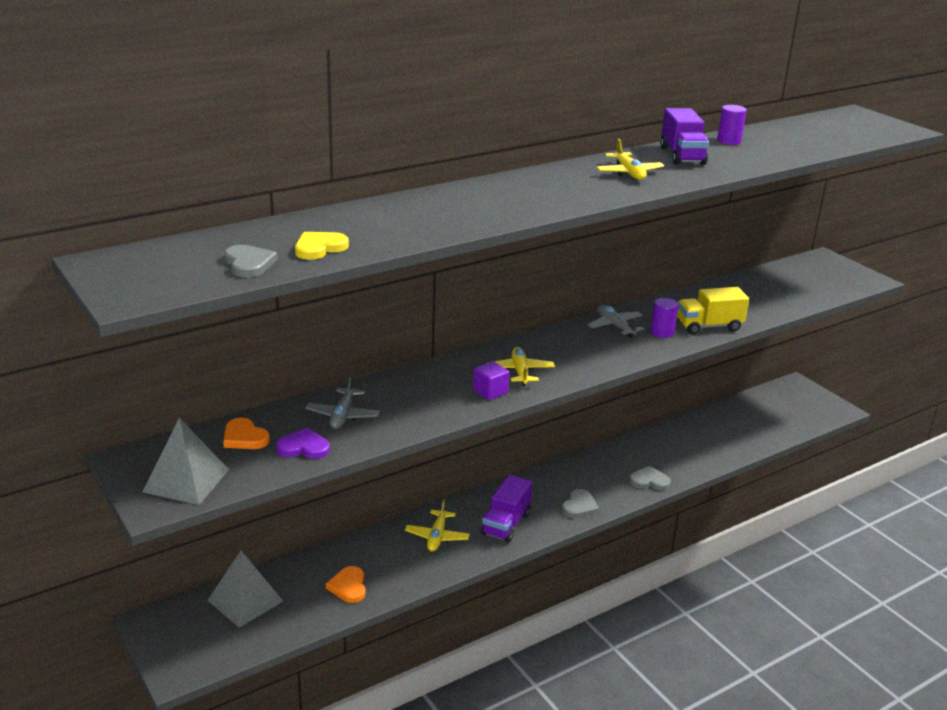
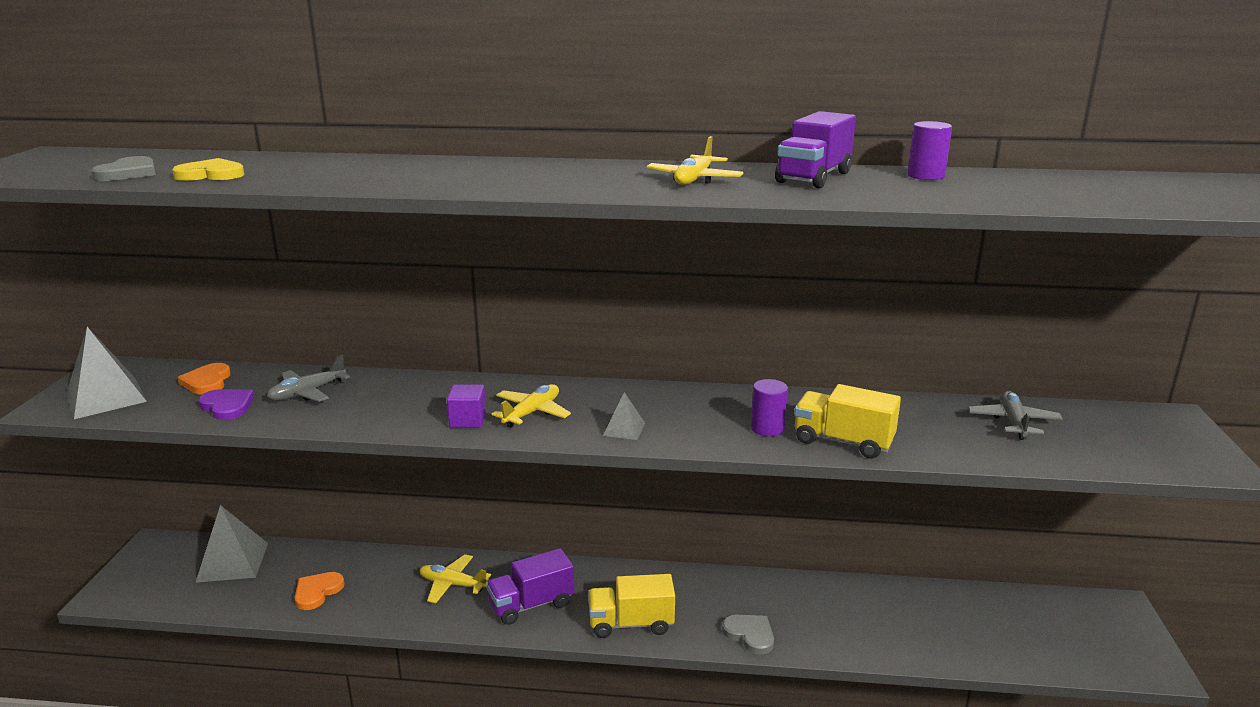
camera: 40 degrees right, 5 degrees down
yellow plane [405,499,470,552] -> yellow plane turned 60 degrees clockwise [420,554,491,603]
grey heart [562,489,599,518] -> yellow truck [588,574,675,638]
grey plane [587,305,644,338] -> grey plane moved to [968,391,1063,440]
none -> grey pyramid [603,392,645,440]

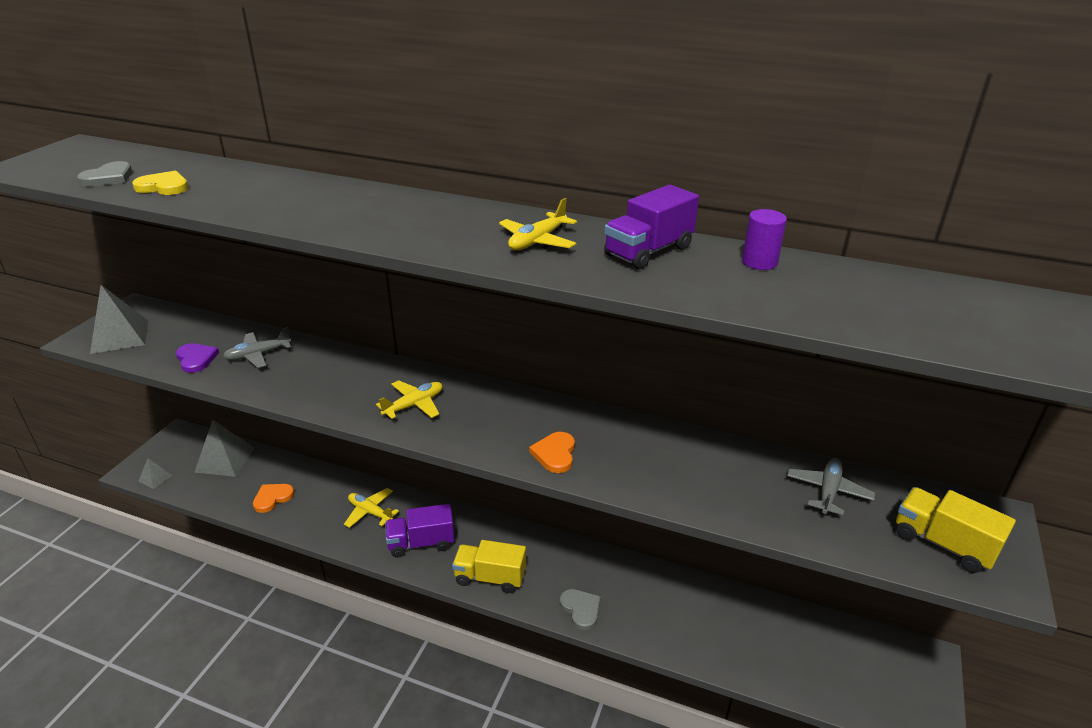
camera: 15 degrees right, 10 degrees up
orange heart [177,363,231,395] -> orange heart moved to [529,432,575,473]
purple cube [447,385,486,428] -> none
grey pyramid [603,392,645,440] -> grey pyramid moved to [139,458,173,489]
purple cylinder [751,379,788,436] -> none
yellow truck [794,384,901,458] -> yellow truck moved to [896,487,1016,573]

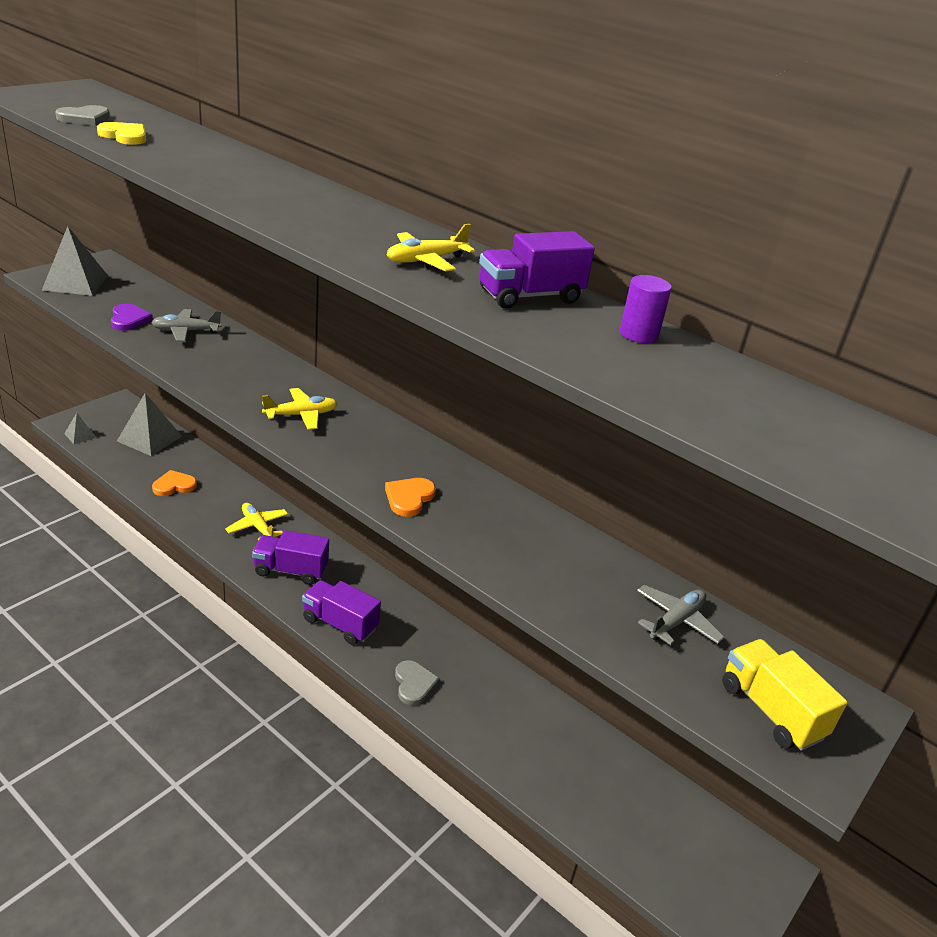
camera: 15 degrees right, 0 degrees up
yellow truck [452,540,526,593] -> purple truck [302,580,381,645]

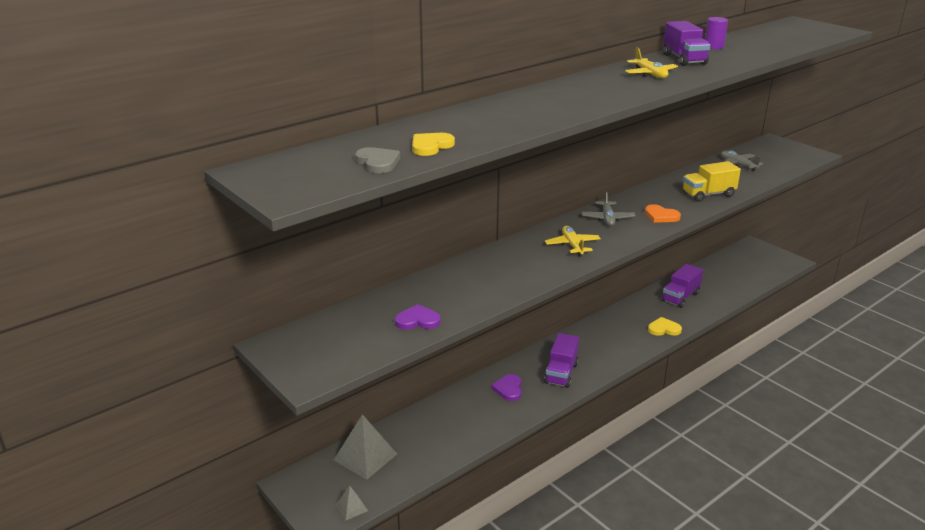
camera: 75 degrees left, 5 degrees down
grey pyramid [41,226,108,296] -> none
grey plane [151,309,222,342] -> grey plane moved to [582,191,636,226]
orange heart [152,470,197,496] -> none
yellow plane [225,503,288,541] -> purple heart [491,374,522,401]
purple truck [302,580,381,645] -> purple truck moved to [662,264,703,308]
grey heart [395,660,440,705] -> yellow heart [648,317,682,336]
yellow truck [722,639,848,751] -> yellow truck moved to [683,161,741,202]

